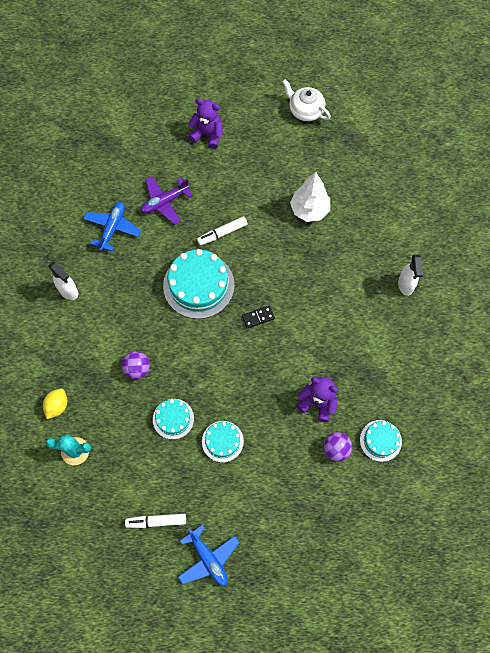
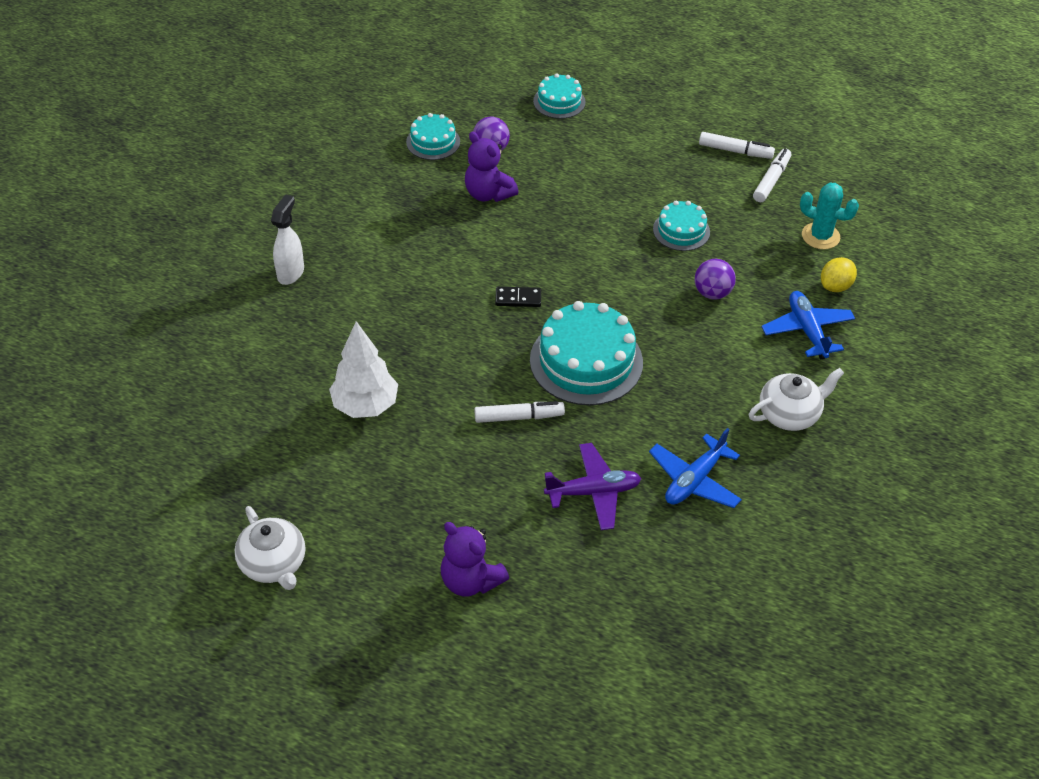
camera: 160 degrees left, 20 degrees down
white spray bottle [49,262,78,300] -> white teapot [749,368,844,431]
blue plane [178,525,240,586] -> blue plane moved to [762,291,855,359]
turquoise cake [202,421,244,462] -> turquoise cake moved to [533,73,586,119]
none -> white marker [753,148,791,202]

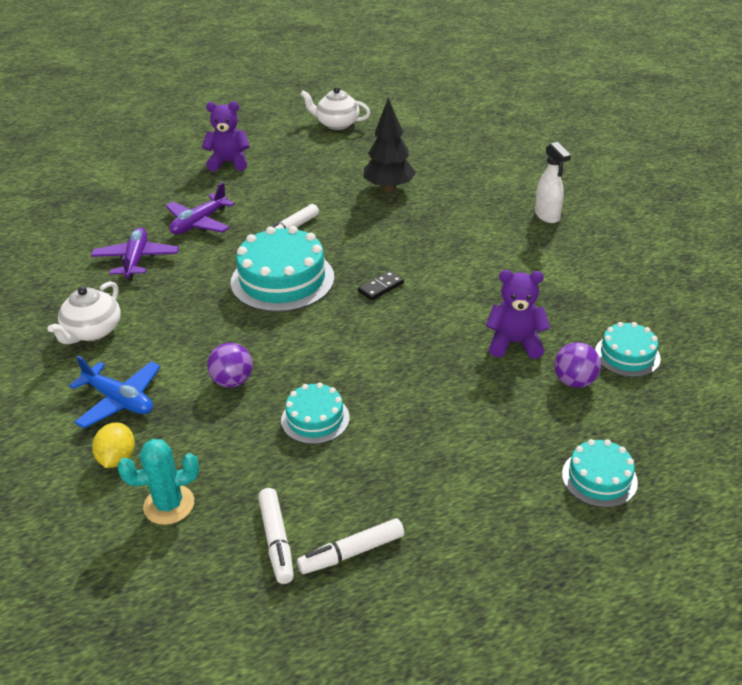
camera: 140 degrees right, 10 degrees down
white tree [329,321,398,418] -> black tree [363,97,416,192]
blue plane [649,428,742,508] -> purple plane [91,228,179,281]

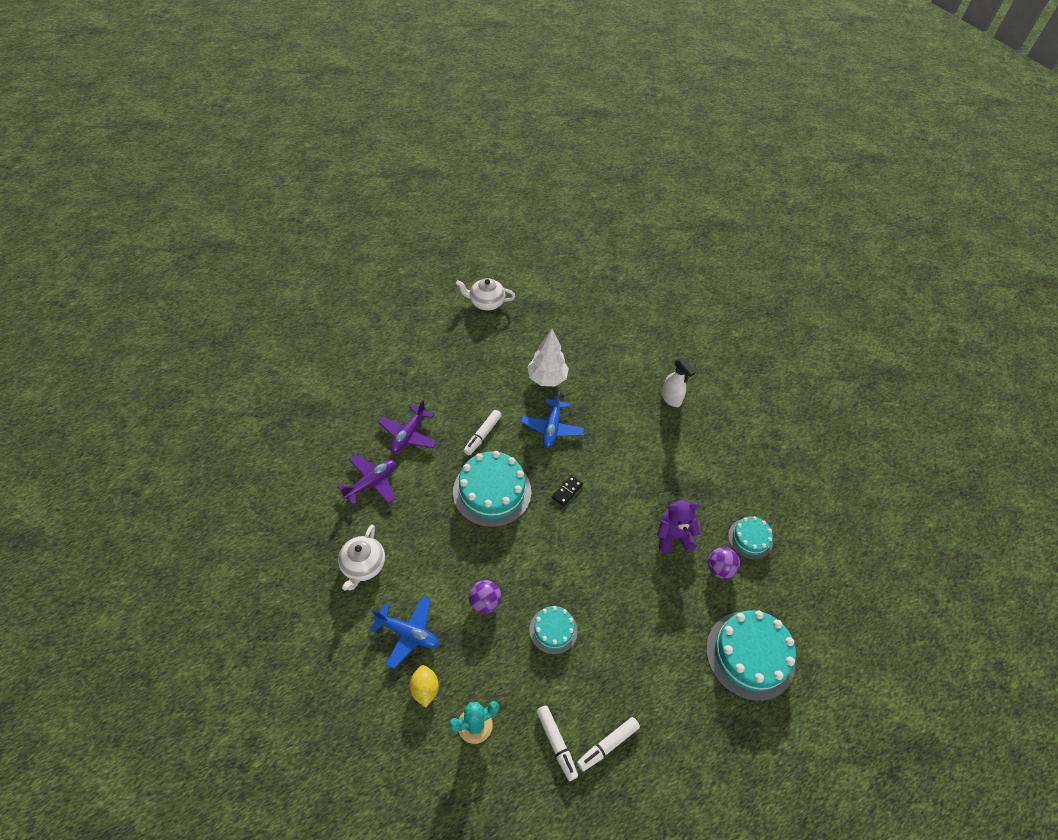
camera: 15 degrees left, 15 degrees up
purple plane [91,228,179,281] -> purple plane turned 60 degrees clockwise [337,454,396,505]
purple teddy bear [202,101,250,172] -> none
black tree [363,97,416,192] -> white tree [527,329,569,386]
turquoise cake [562,439,638,508] -> turquoise cake [706,610,796,701], size x1.82
none -> blue plane [521,391,585,448]

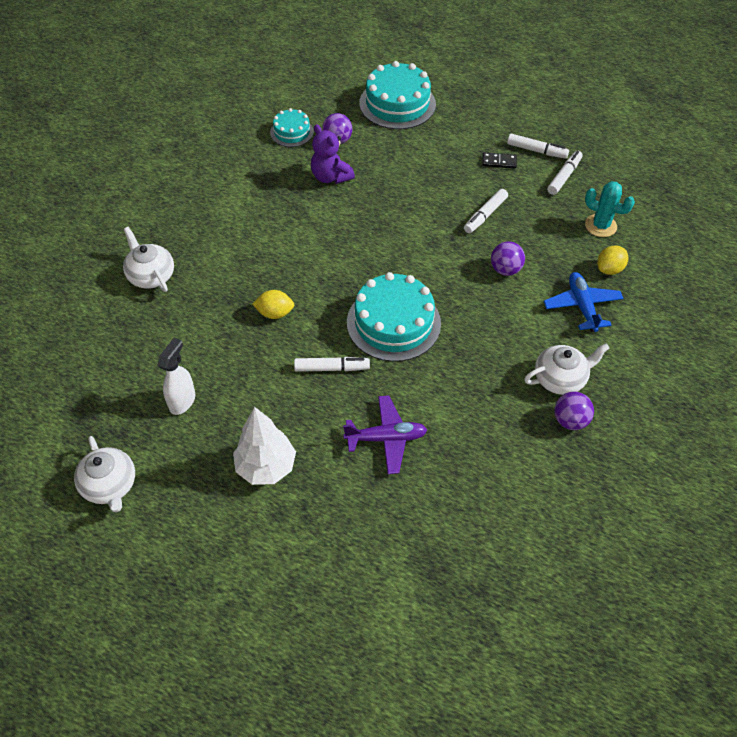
camera: 120 degrees left, 0 degrees up
purple plane [337,454,396,505] -> none
blue plane [521,391,585,448] -> yellow lemon [252,290,294,319]
white tree [527,329,569,386] -> white tree moved to [233,407,296,485]
turquoise cake [530,606,578,655] -> white marker [464,189,508,233]
black domino [552,475,583,506] -> black domino moved to [482,152,517,169]
white spray bottle [662,358,696,407] -> white spray bottle moved to [157,338,195,415]
none -> white teapot [123,227,174,292]
none -> purple ball [554,392,594,430]

